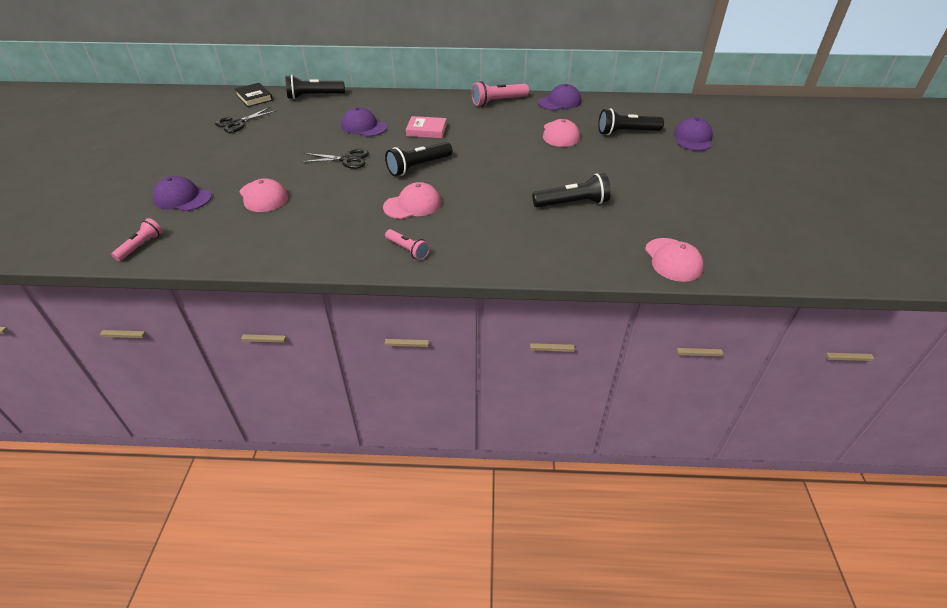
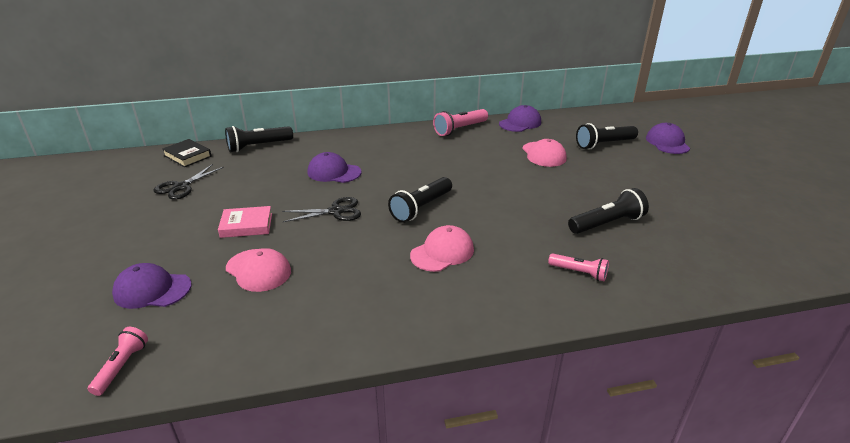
camera: 15 degrees left, 10 degrees down
pink flashlight [385,229,430,260] -> pink flashlight moved to [548,253,609,281]
pink book [406,116,447,138] -> pink book moved to [218,206,272,238]
pink cap [645,238,704,282] -> none

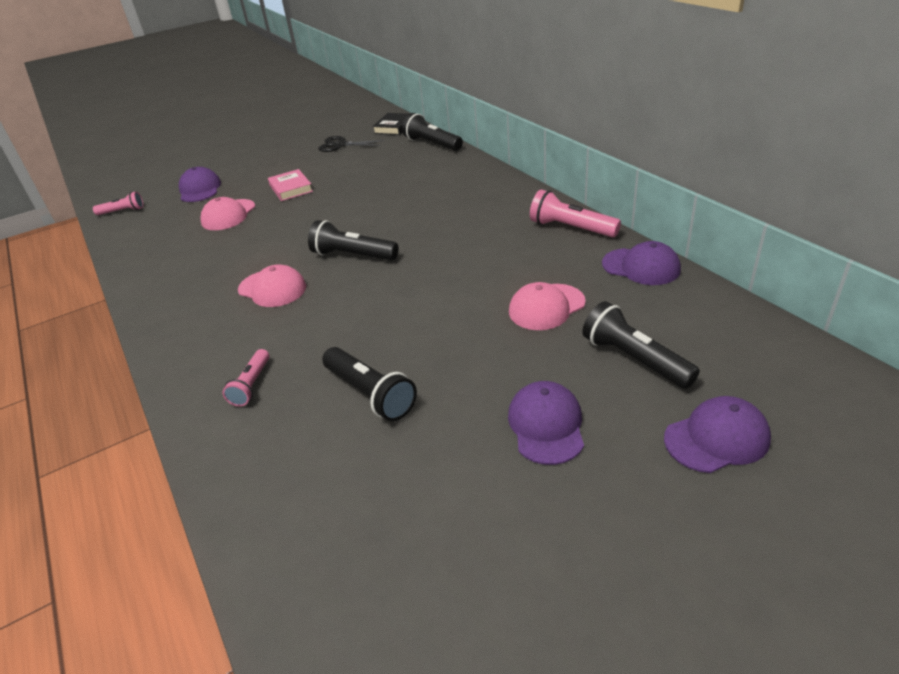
camera: 75 degrees right, 5 degrees up
black scissors [282,197,361,222] -> none
purple cap [308,152,361,183] -> purple cap moved to [508,381,584,465]

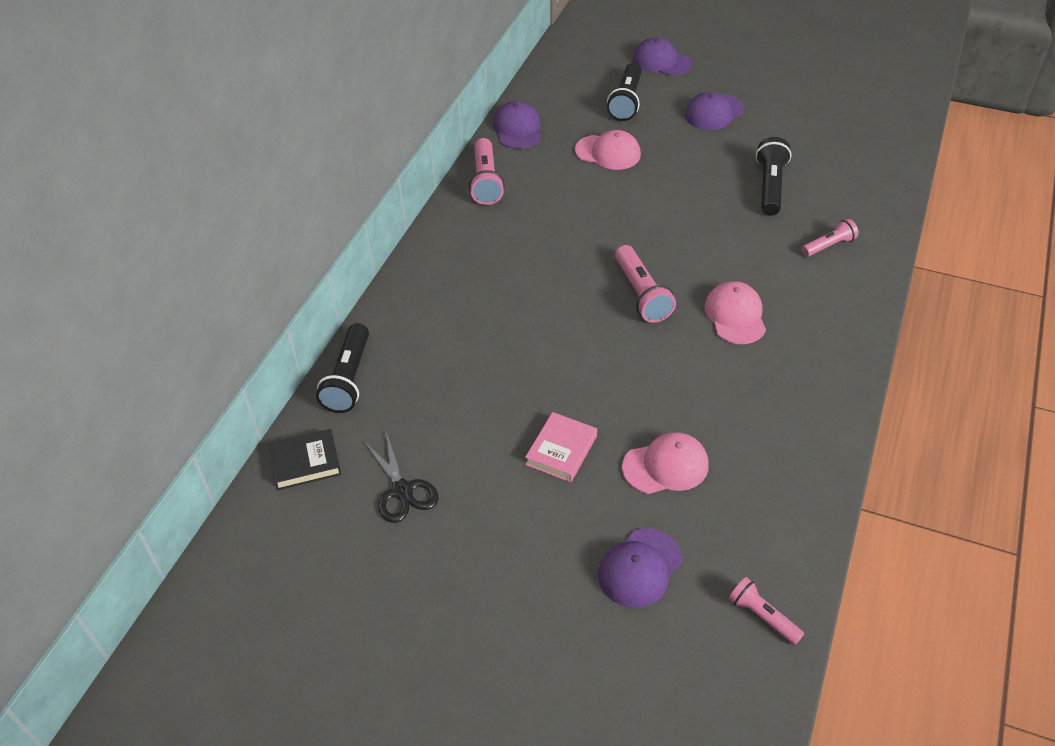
camera: 130 degrees left, 10 degrees up
black flashlight [308,220,399,261] -> pink flashlight [615,245,676,323]

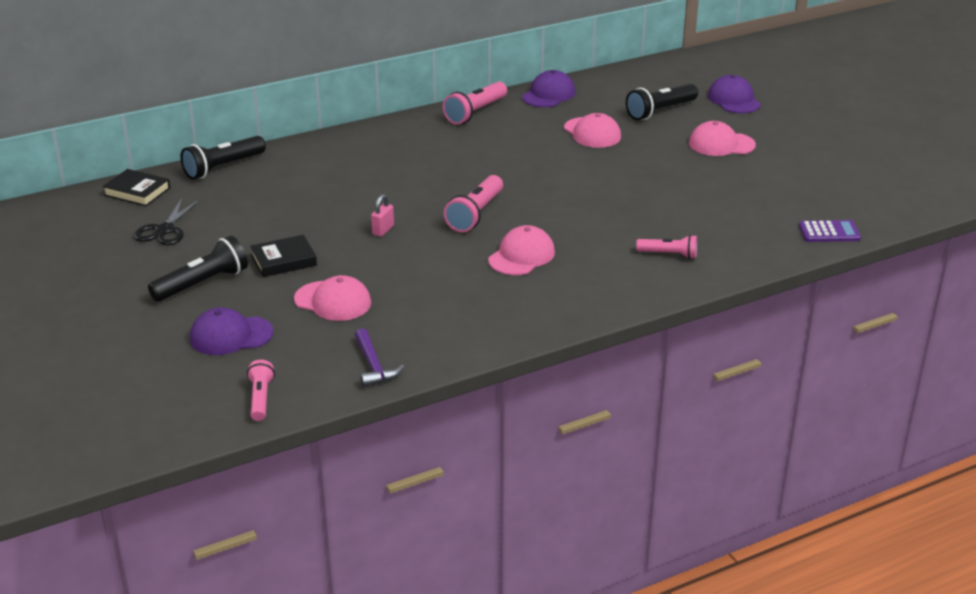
camera: 40 degrees right, 15 degrees down
pink book [525,412,597,482] -> black book [250,235,317,277]
purple cap [685,92,744,130] -> pink cap [689,121,756,156]
black flashlight [756,137,791,216] -> black flashlight moved to [148,236,248,302]
none -> purple hammer [355,328,404,387]
none -> pink padlock [371,194,394,237]
none -> purple calculator [799,220,861,242]

